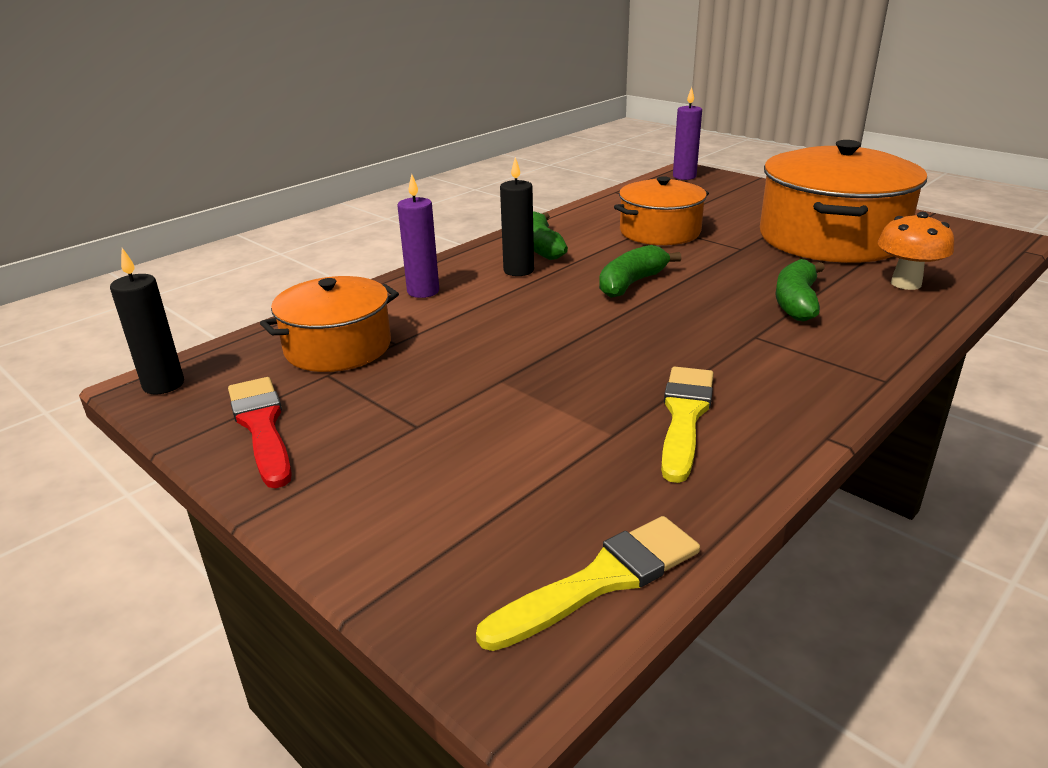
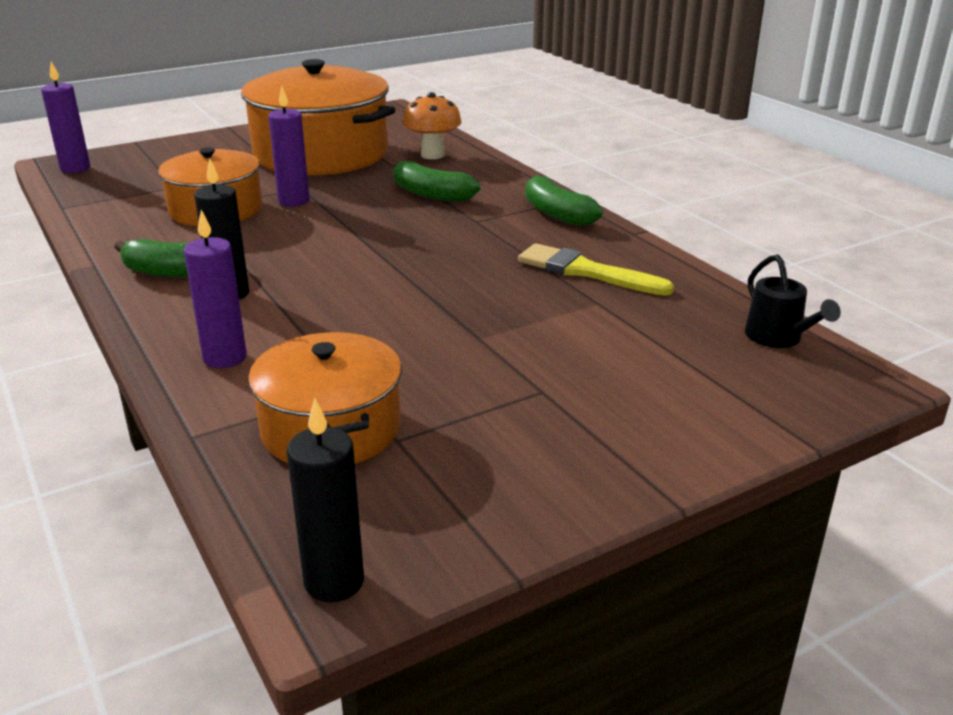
camera: 75 degrees left, 0 degrees up
red brush [228,377,292,488] -> none
yellow brush [476,516,700,651] -> black watering can [745,255,841,348]
green banana [599,245,682,298] -> green banana moved to [525,175,603,226]
none -> purple candle [268,86,310,206]

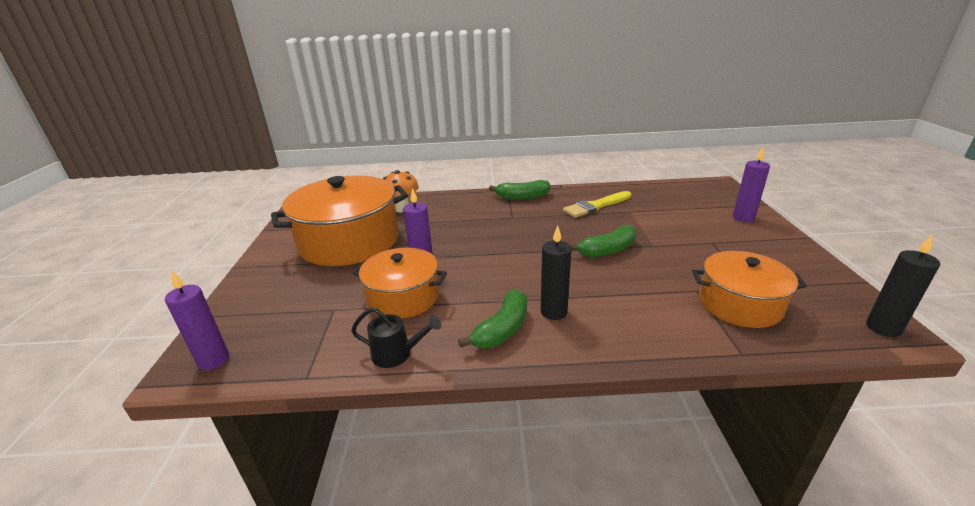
camera: 60 degrees left, 0 degrees up
purple candle [184,210,247,368] -> purple candle moved to [733,147,770,222]
green banana [393,161,480,202] -> green banana moved to [568,225,636,258]
black watering can [745,255,841,348] -> black watering can moved to [351,307,441,368]

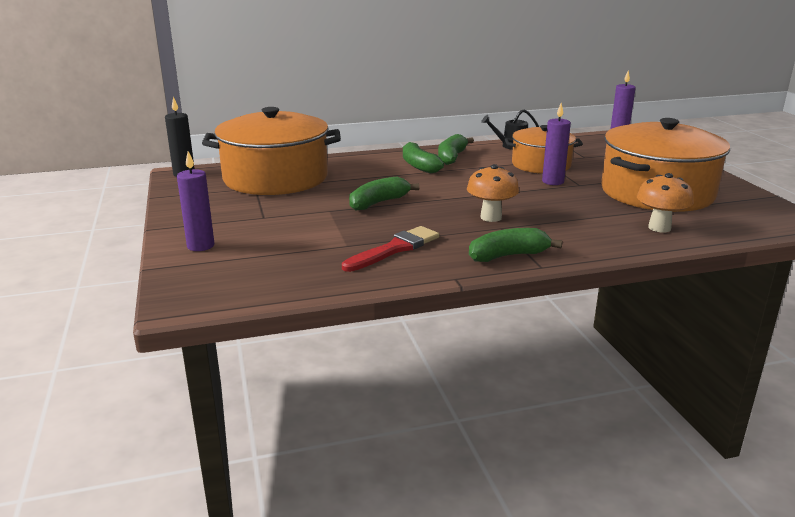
camera: 165 degrees right, 5 degrees down
black candle [541,226,571,320] -> green banana [403,142,444,173]
yellow brush [563,191,631,218] -> red brush [342,226,439,272]
orange pot [692,251,807,328] -> orange pot [202,107,341,195], size x1.68
none -> orange mushroom [467,164,519,222]

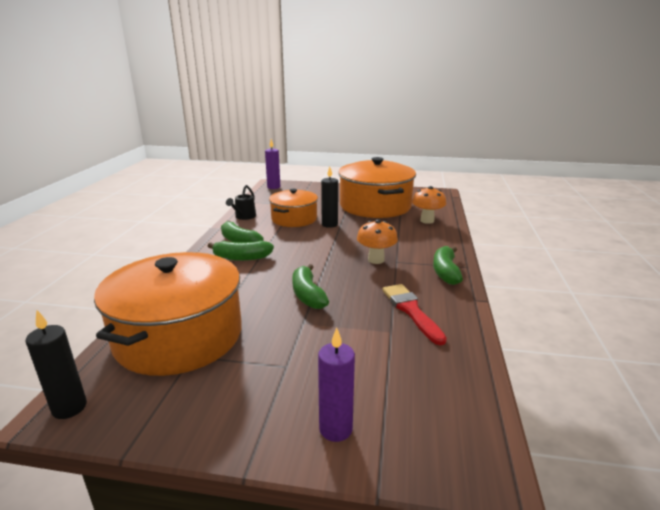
camera: 65 degrees left, 0 degrees up
purple candle [542,103,571,185] -> black candle [321,167,338,228]

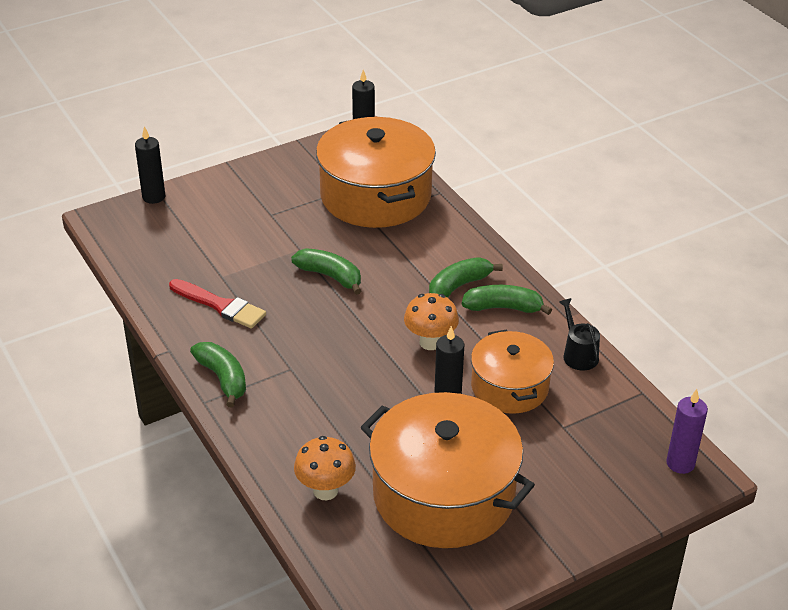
camera: 140 degrees right, 15 degrees up
purple candle [318,328,355,442] -> none
orange mushroom [357,219,398,264] -> orange mushroom moved to [404,293,459,350]
none -> black candle [135,126,165,204]

